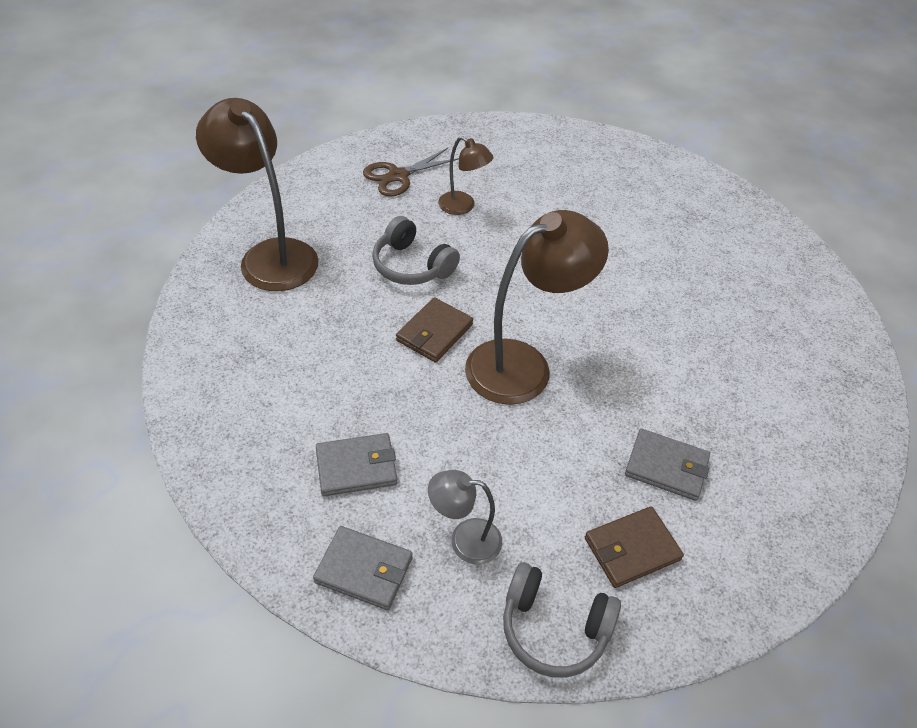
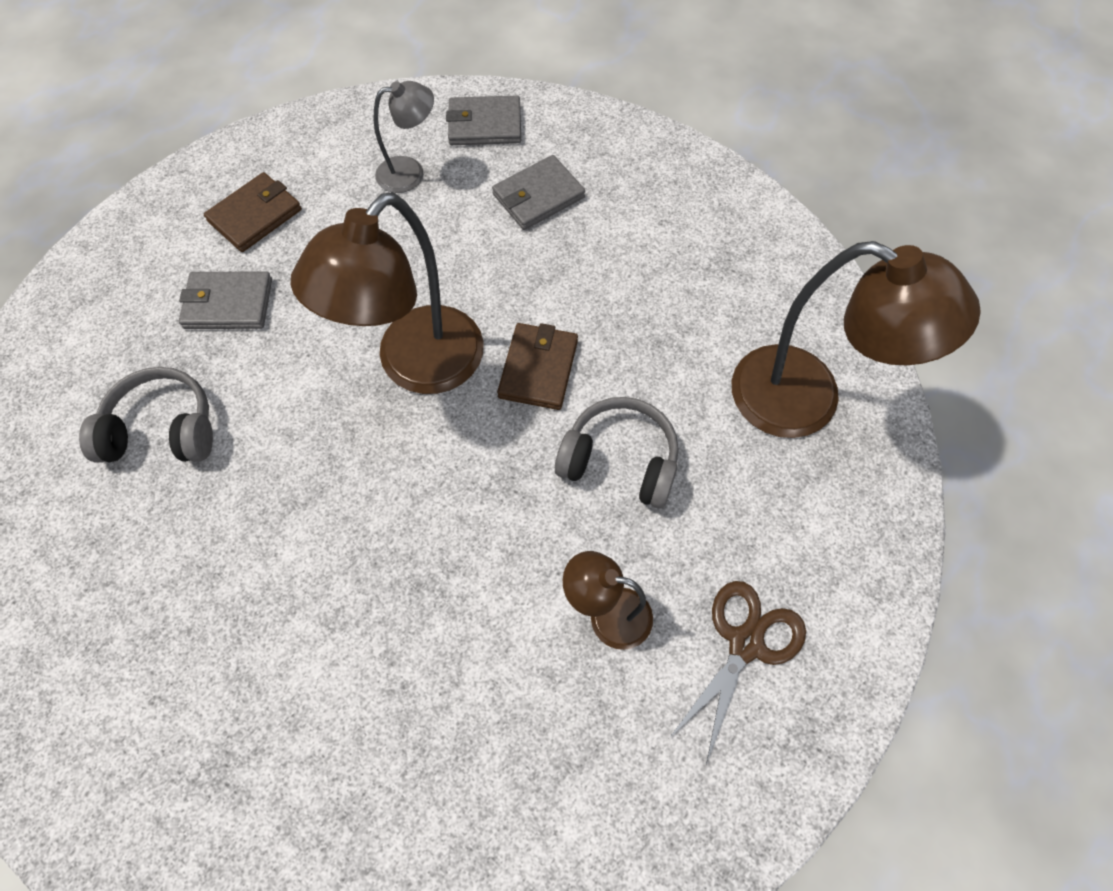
camera: 160 degrees right, 15 degrees up
grey headphones [503,562,621,678] -> grey headphones moved to [79,367,213,463]

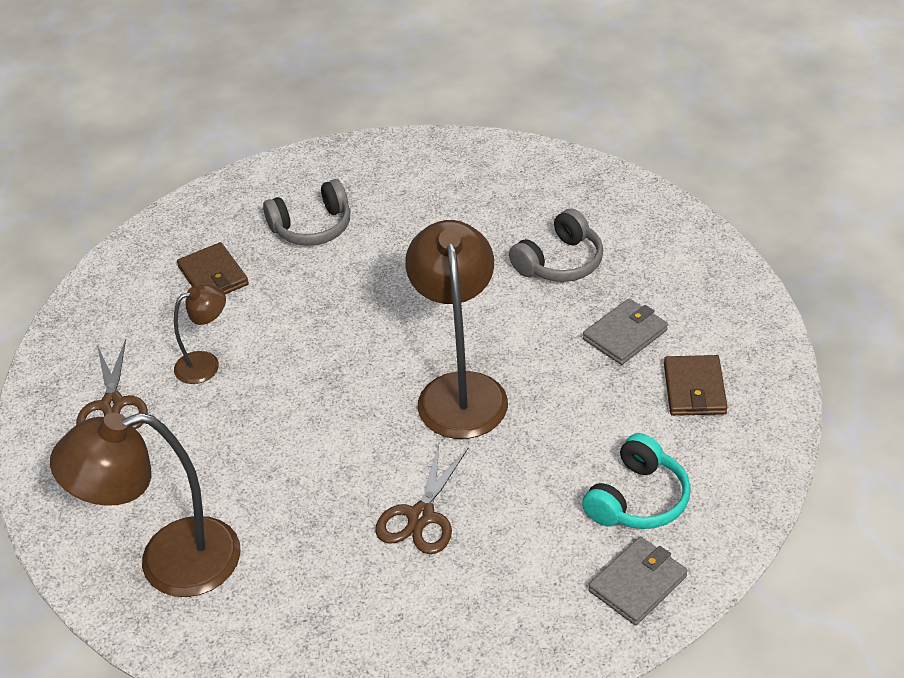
camera: 140 degrees right, 20 degrees down
grey lamp [374,81,434,193] -> turquoise headphones [582,433,691,529]
grey wallet [492,155,585,230] -> none
brown wallet [497,323,578,410] -> brown wallet moved to [177,242,249,294]
grey headphones [555,397,679,509] -> grey headphones moved to [263,179,350,246]
none -> brown scissors [375,443,469,554]

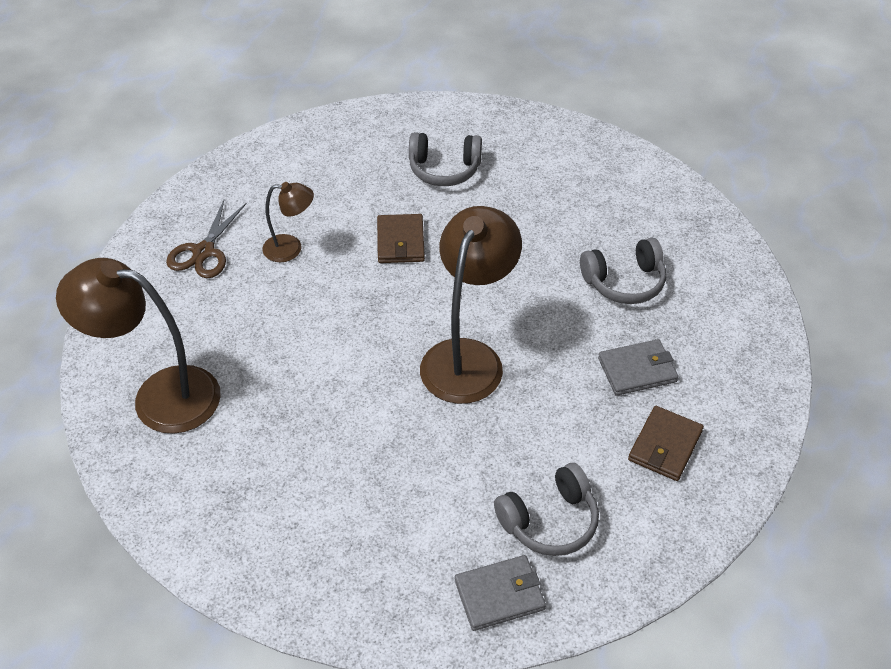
camera: 25 degrees right, 5 degrees up
brown wallet [177,242,249,294] -> brown wallet moved to [377,214,425,263]
brown scissors [375,443,469,554] -> none
turquoise headphones [582,433,691,529] -> grey headphones [494,463,599,556]

